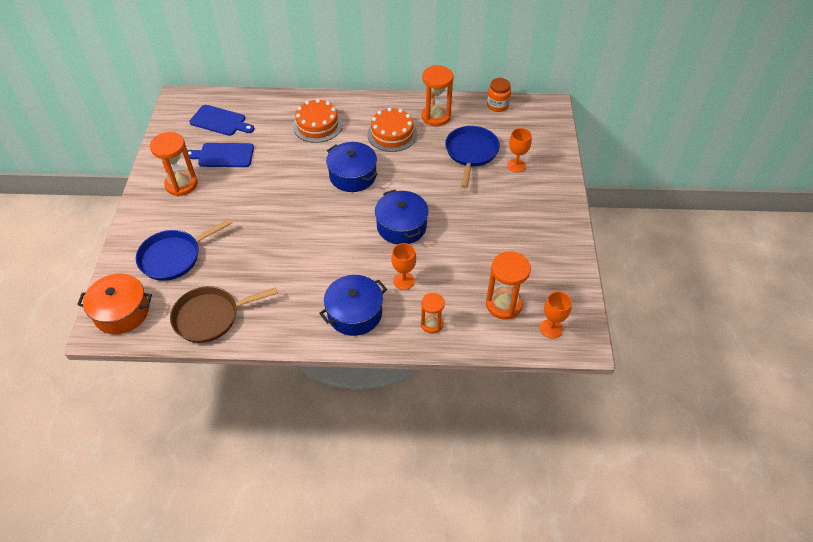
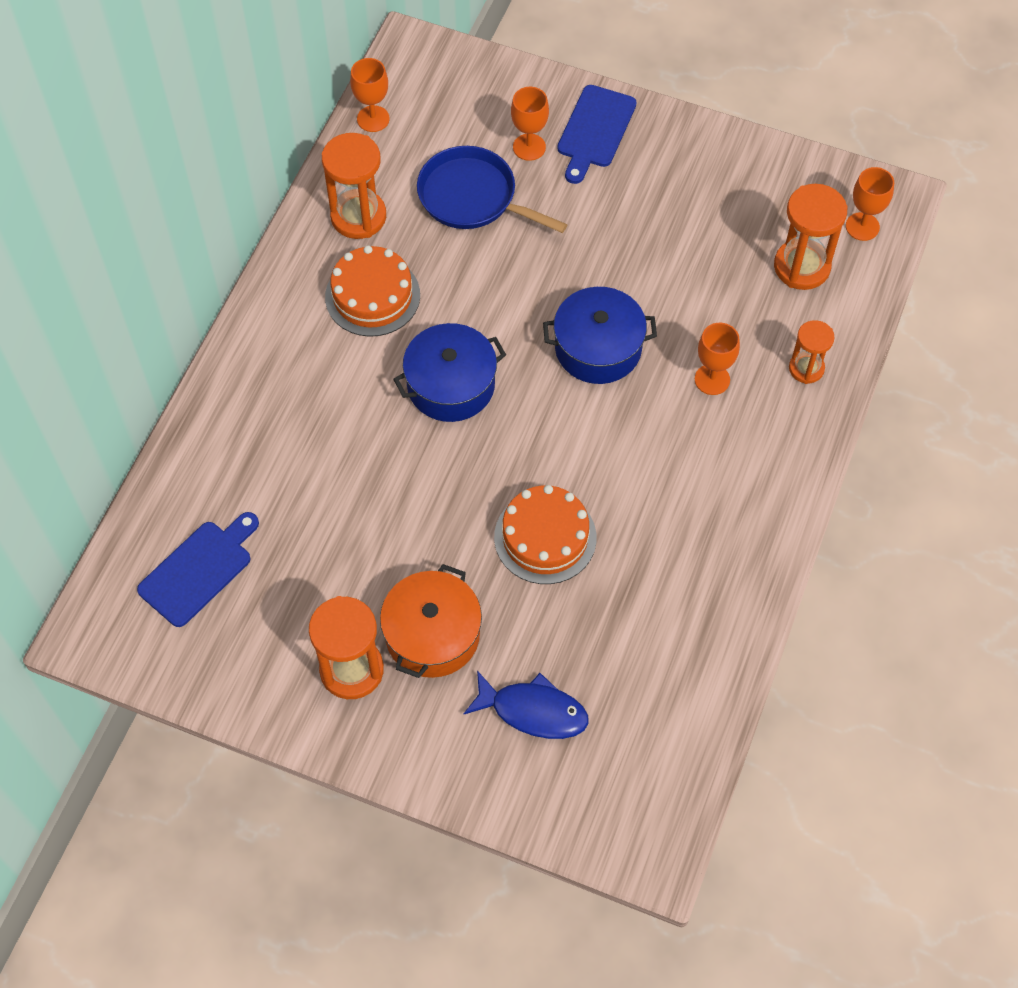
camera: 70 degrees left, 10 degrees up
orange pot [77,273,152,334] -> orange pot moved to [380,564,482,678]
blue pan [136,218,232,281] -> blue fish [463,671,588,739]
brown pan [170,286,278,343] -> none
blue cutting board [187,143,254,167] -> blue cutting board moved to [557,85,637,184]
orange cake [293,99,342,143] -> orange cake moved to [494,485,596,584]
blue pot [319,275,387,336] -> none
orange jar [487,78,511,112] -> orange goblet [350,58,390,132]

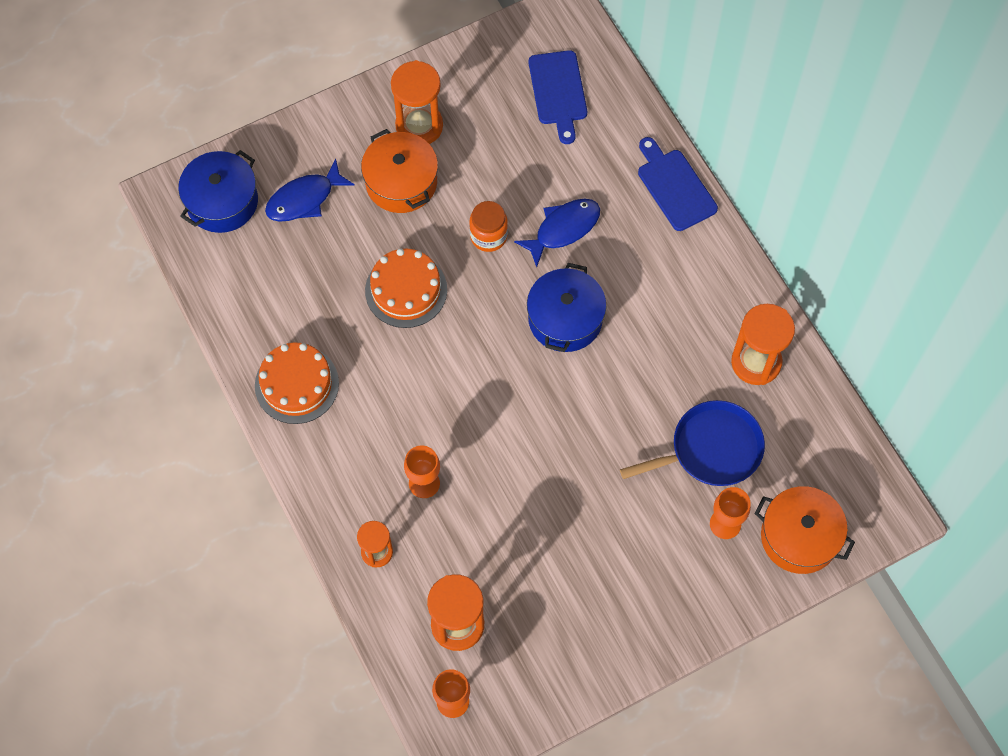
camera: 130 degrees right, 5 degrees up
orange cake [325,245,420,337] -> orange cake moved to [255,343,339,424]
orange goblet [350,58,390,132] -> none
blue pot [543,287,657,384] -> blue pot moved to [178,150,258,233]
blue cutting board [557,85,637,184] -> blue cutting board moved to [638,137,718,231]
none -> orange jar [469,201,508,252]
none -> blue fish [514,199,600,267]
none -> orange pot [754,486,855,574]

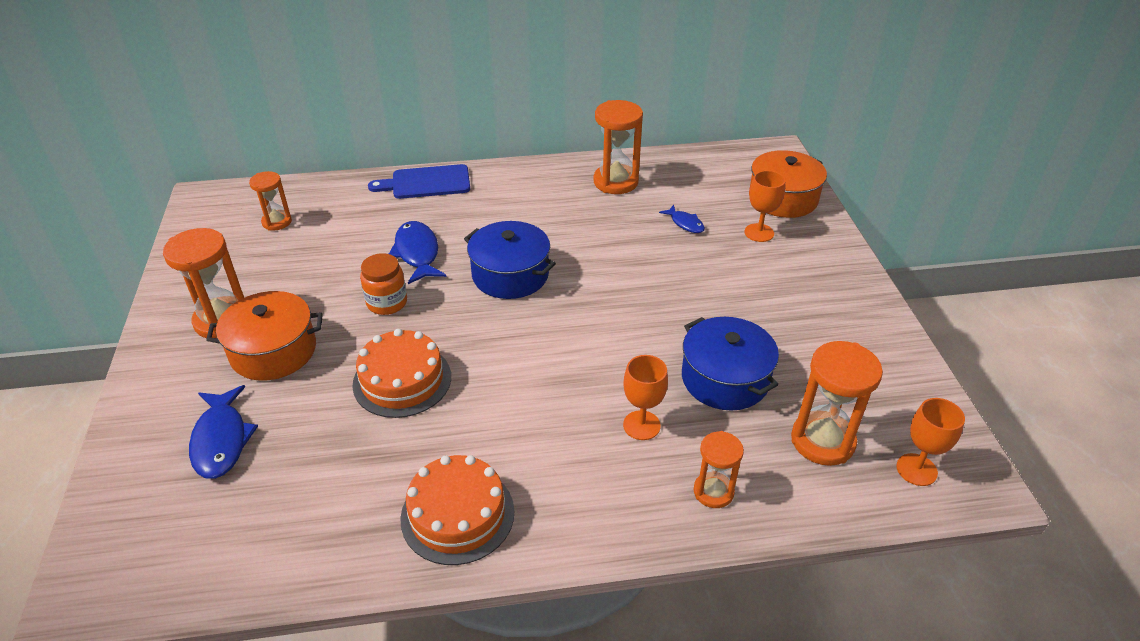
camera: 70 degrees left, 25 degrees down
blue pot [178,150,258,233] -> blue pot moved to [682,317,779,411]
blue cutting board [529,50,587,144] -> orange hourglass [249,171,292,231]
blue pan [620,400,765,486] -> blue fish [659,205,705,233]

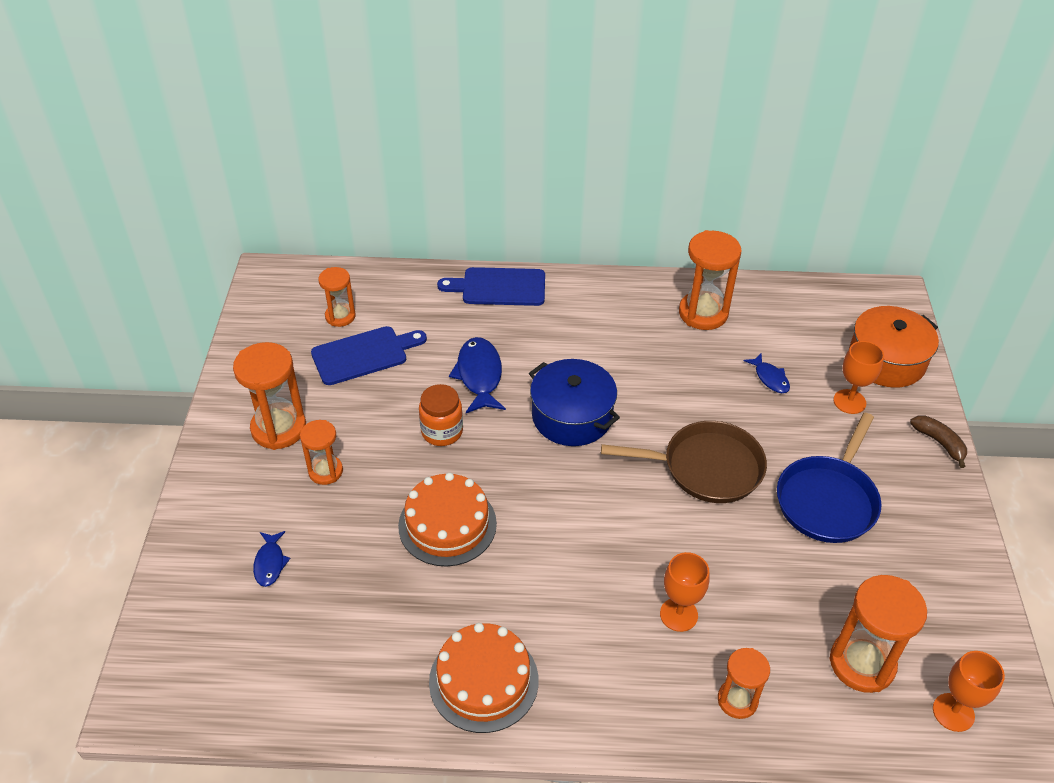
camera: 10 degrees right, 5 degrees up
blue fish [189,385,258,479] -> blue fish [253,531,290,587], size x0.57
orange pot [206,291,323,381] -> orange hourglass [300,420,343,485]
blue pot [682,317,779,411] -> none
none -> blue cutting board [311,326,427,385]
none -> brown pan [601,421,767,503]
none -> blue pan [777,412,881,543]
none -> brown banana [910,415,967,468]

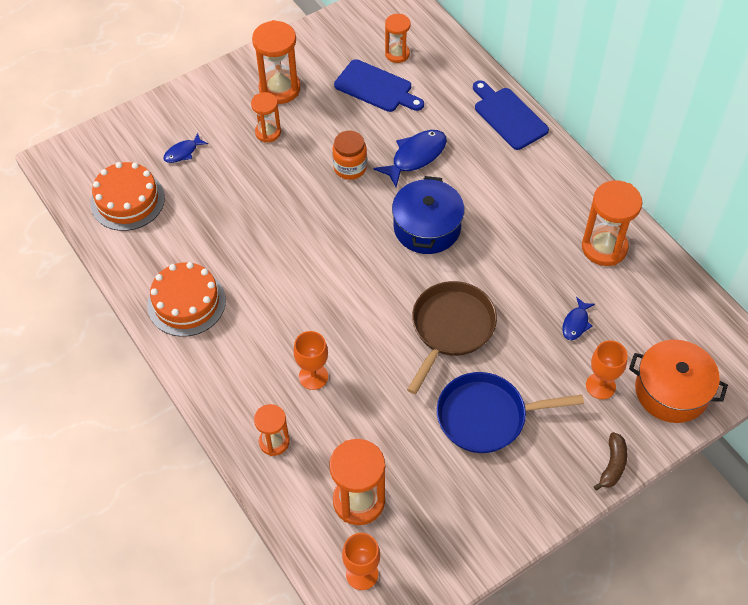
camera: 55 degrees right, 10 degrees up
orange cake [398,473,497,566] -> orange cake moved to [90,162,165,231]
brown pan [601,421,767,503] -> brown pan turned 120 degrees counterclockwise [407,281,497,394]

